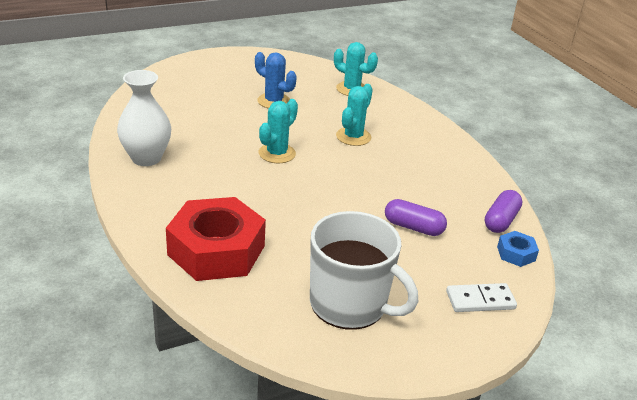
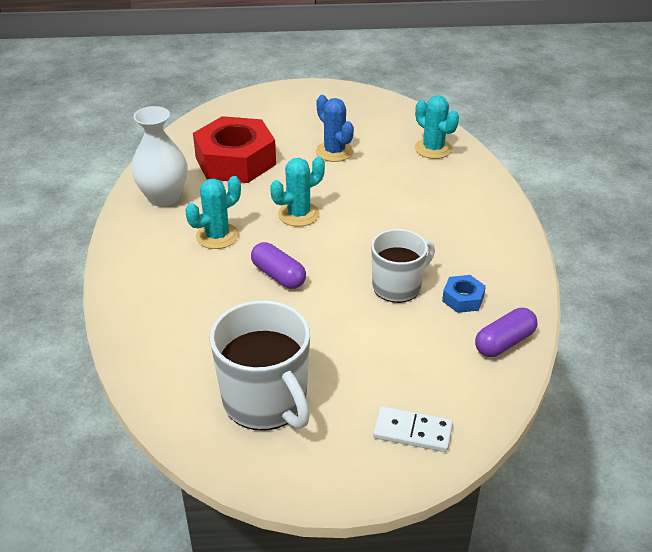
camera: 25 degrees right, 5 degrees up
red nut [166,197,266,281] -> red nut moved to [193,116,276,183]
turquoise cactus [336,84,373,146] -> turquoise cactus moved to [185,176,241,249]
purple capsule [385,199,447,236] -> purple capsule moved to [251,242,306,289]
blue nut [497,231,539,267] -> blue nut moved to [442,275,486,313]
none -> white mug [371,229,435,303]

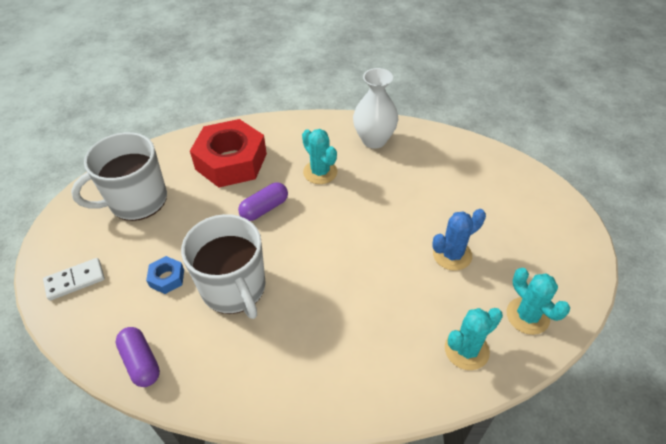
camera: 95 degrees right, 10 degrees up
red nut [193,116,276,183] -> red nut moved to [190,119,267,187]
turquoise cactus [270,157,325,227] -> turquoise cactus moved to [506,268,570,335]
white mug [371,229,435,303] -> white mug [181,214,266,319], size x1.50
white domino [373,406,453,452] -> white domino turned 45 degrees clockwise [43,258,105,301]
blue nut [442,275,486,313] -> blue nut moved to [146,256,184,294]

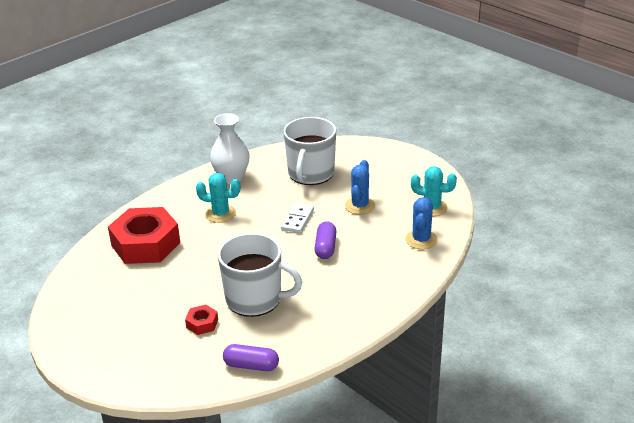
camera: 45 degrees left, 15 degrees down
white domino [43,258,105,301] -> white domino moved to [281,203,314,233]
white mug [71,132,167,221] -> white mug moved to [283,117,336,185]
blue nut [146,256,184,294] -> red nut [185,305,218,335]
purple capsule [238,182,288,221] -> purple capsule moved to [314,221,337,259]
turquoise cactus [445,308,503,370] -> blue cactus [405,197,438,249]

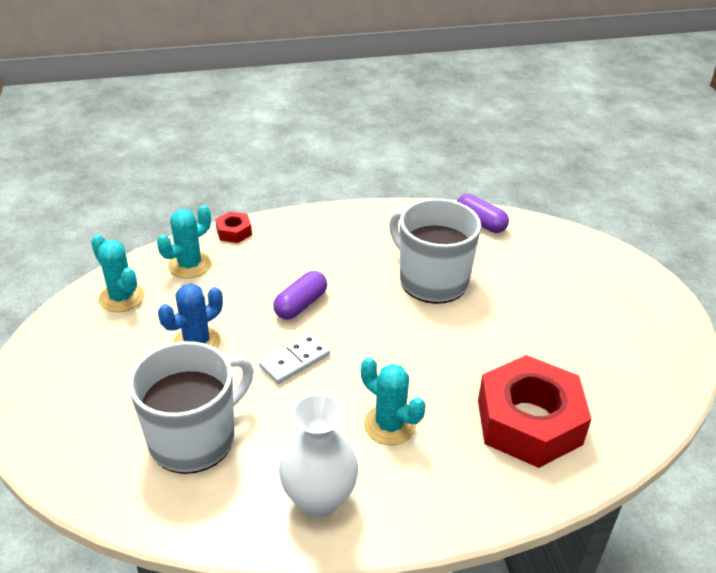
camera: 150 degrees left, 5 degrees up
red nut [185,305,218,335] -> red nut moved to [215,211,252,243]
blue cactus [405,197,438,249] -> turquoise cactus [157,205,211,279]

